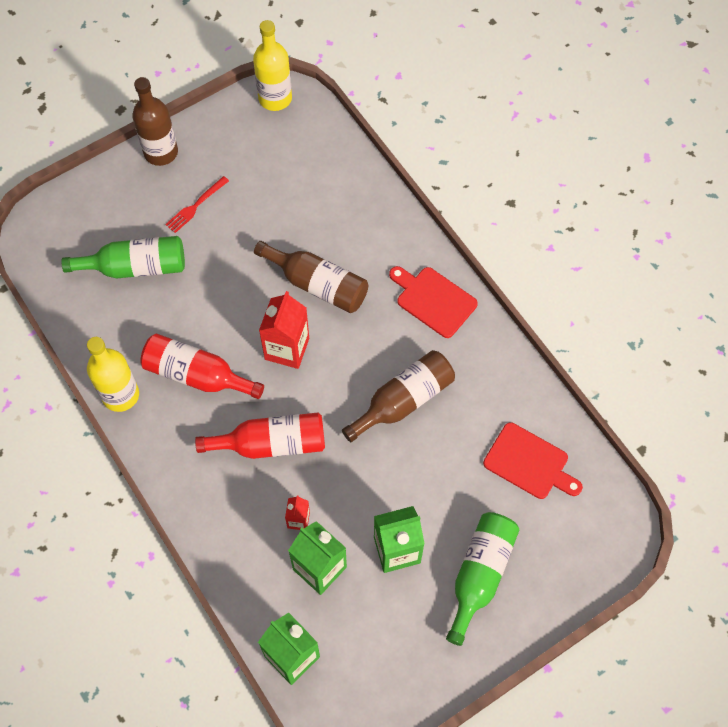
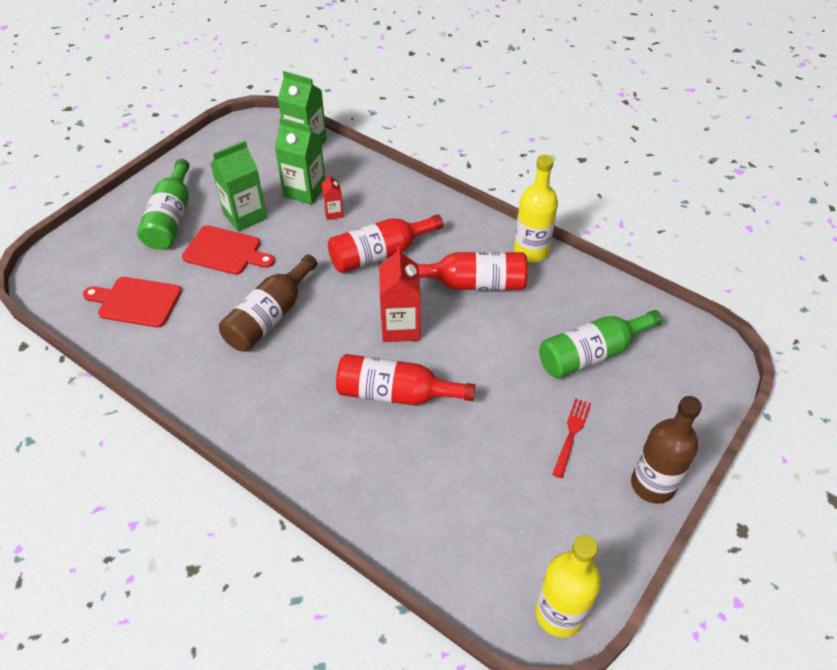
camera: 160 degrees right, 15 degrees down
brown bottle [254,241,368,313] -> red bottle [336,354,476,406]
red cutting board [389,266,478,338] -> red cutting board moved to [182,225,275,275]

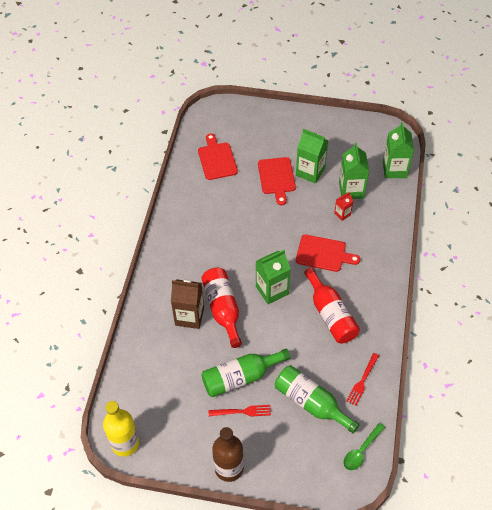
camera: 65 degrees right, 5 degrees up
green bottle [137,159,190,250] -> green bottle moved to [202,349,290,397]
brown bottle [219,254,318,352] -> none
red bottle [328,214,444,273] -> red cutting board [296,235,360,272]
red carton [379,246,420,342] -> green carton [256,250,290,304]
yellow bottle [514,155,558,262] -> none
none -> brown carton [171,279,204,329]
none -> green spoon [344,423,385,470]
none -> red fork [347,353,379,406]

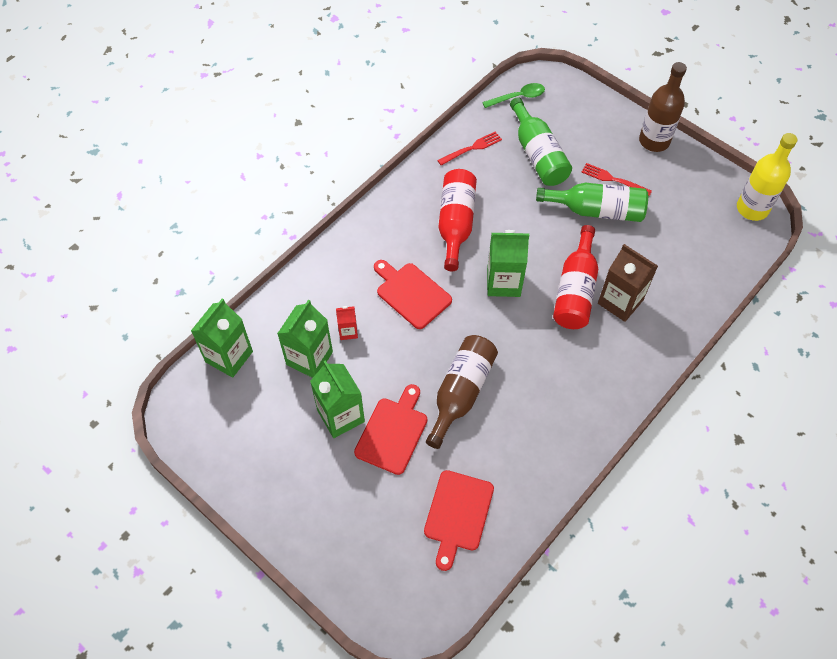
camera: 150 degrees left, 5 degrees up
none -> brown bottle [426,335,498,449]

